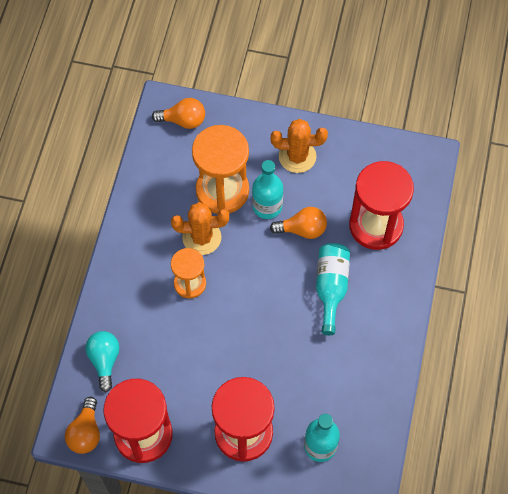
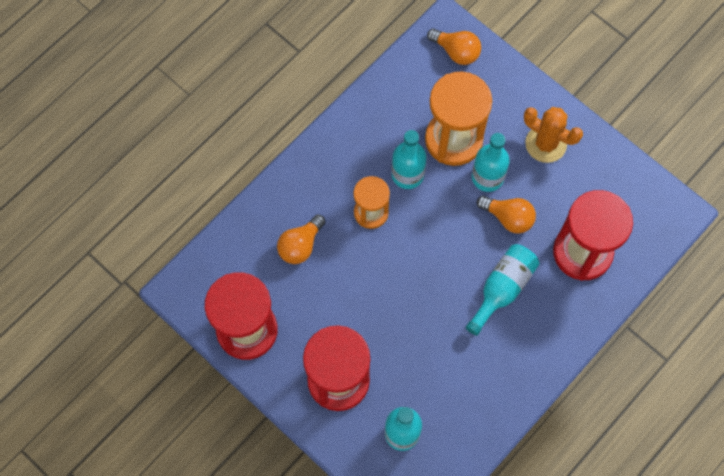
camera: 30 degrees right, 5 degrees up
orange light bulb [65,397,100,454] -> orange light bulb moved to [277,214,326,264]
turquoise light bulb [85,331,119,392] -> none
orange cactus [171,202,229,255] -> turquoise bottle [392,130,426,189]

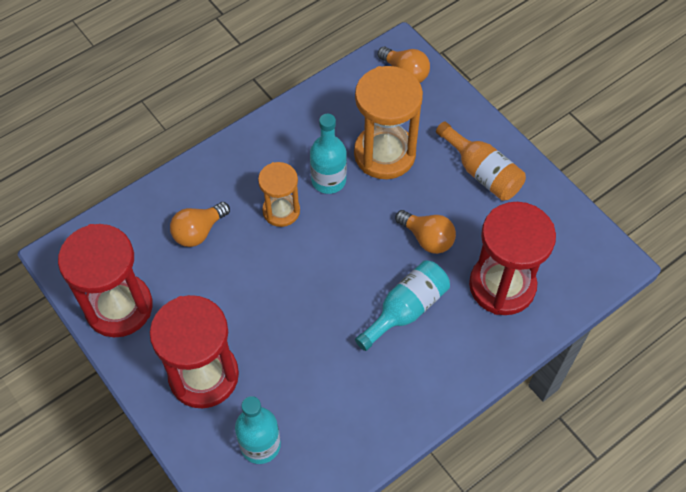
camera: 10 degrees right, 10 degrees down
turquoise bottle [472,133,509,192] -> none
orange cactus [524,107,583,163] -> orange bottle [436,121,526,201]

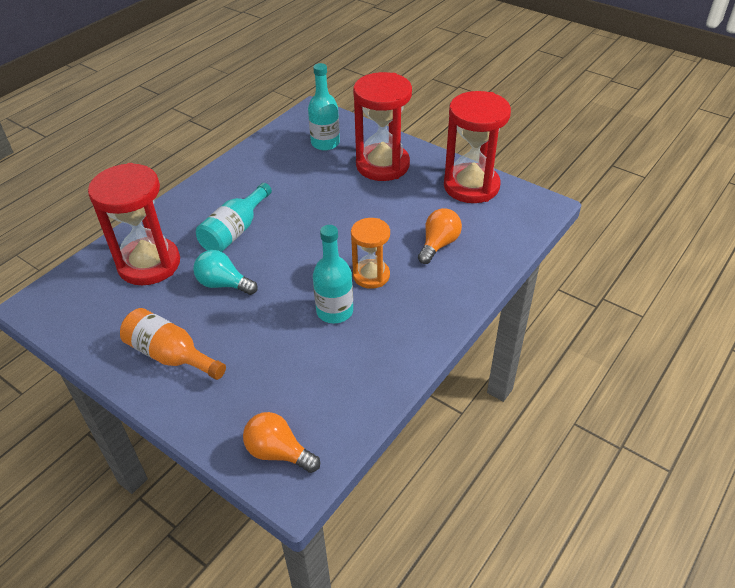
camera: 165 degrees right, 15 degrees down
orange hourglass [354,66,423,179] -> none
orange light bulb [395,210,456,254] -> turquoise light bulb [193,250,258,295]

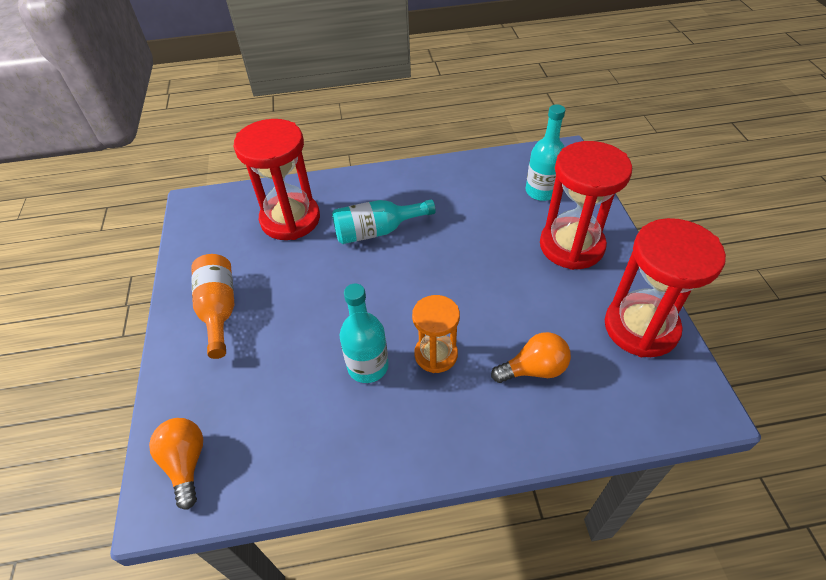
camera: 45 degrees right, 5 degrees up
turquoise light bulb [193,250,258,295] -> none

